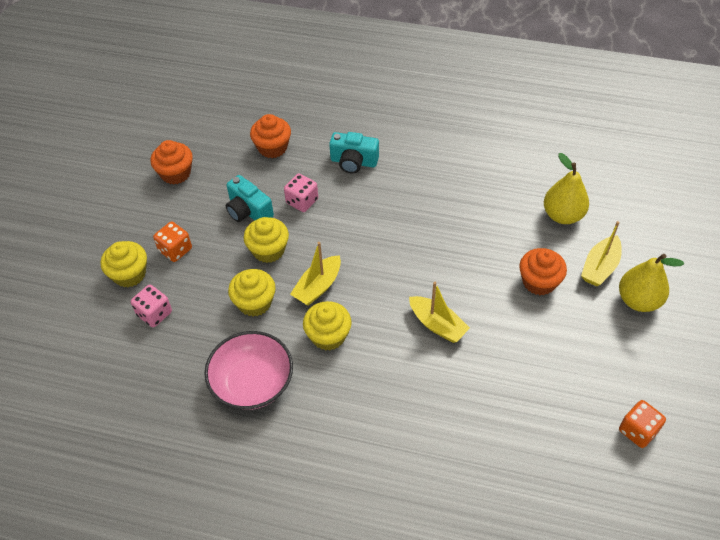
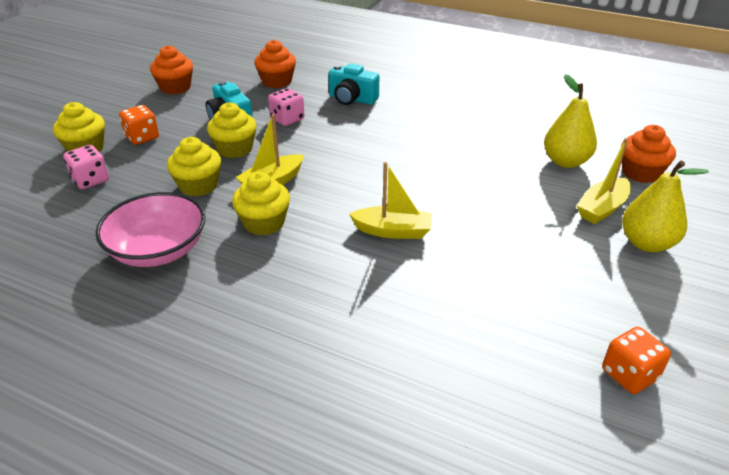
camera: 10 degrees right, 15 degrees down
yellow boat [409,282,470,343] -> yellow boat turned 45 degrees counterclockwise [349,162,432,239]
orange cupcake [519,248,567,295] -> orange cupcake moved to [621,125,676,183]

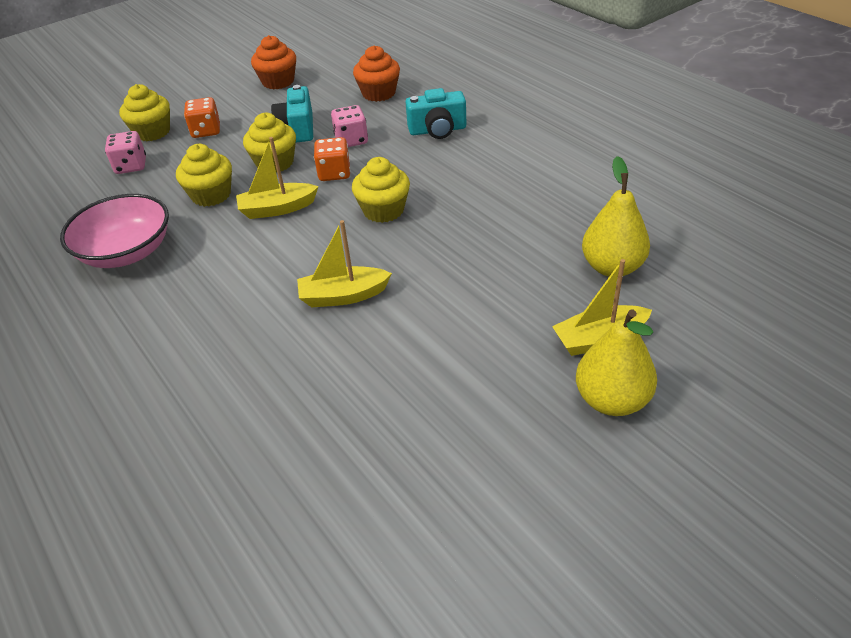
camera: 30 degrees right, 5 degrees up
yellow cupcake [232,172,290,235] -> yellow cupcake moved to [352,157,410,223]
turquoise camera [328,63,379,105] -> turquoise camera turned 60 degrees counterclockwise [406,88,466,139]
yellow boat [349,162,432,239] -> yellow boat turned 135 degrees clockwise [297,220,392,307]
orange dice [602,327,671,394] -> orange dice moved to [314,137,350,181]
orange cupcake [621,125,676,183] -> none

